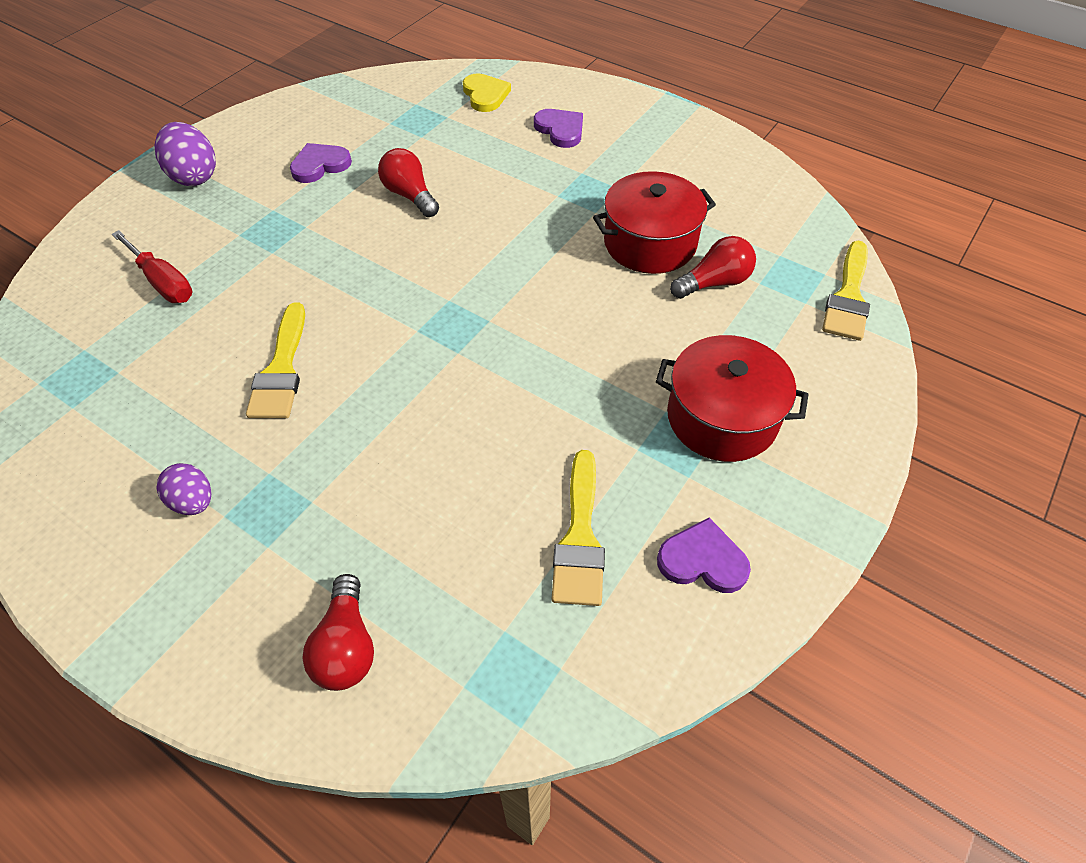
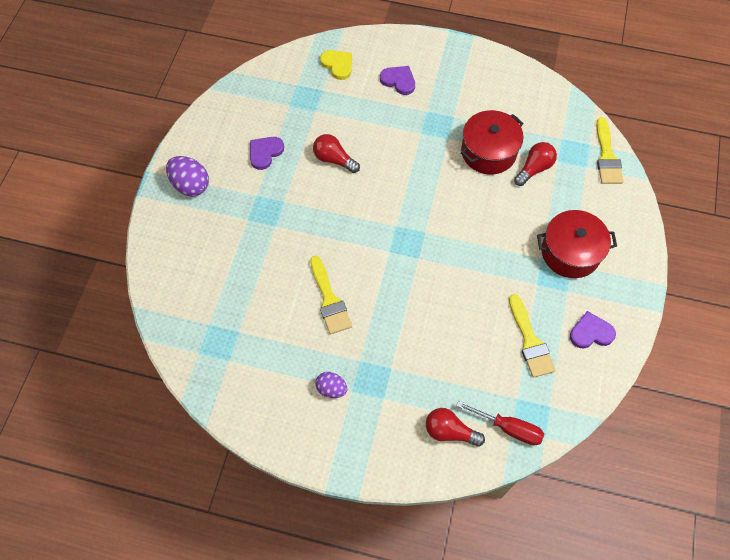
camera: 20 degrees left, 10 degrees up
red screwdriver [111,230,192,303] -> red screwdriver moved to [456,401,544,445]
red light bulb [302,574,374,691] -> red light bulb turned 135 degrees clockwise [426,408,485,447]

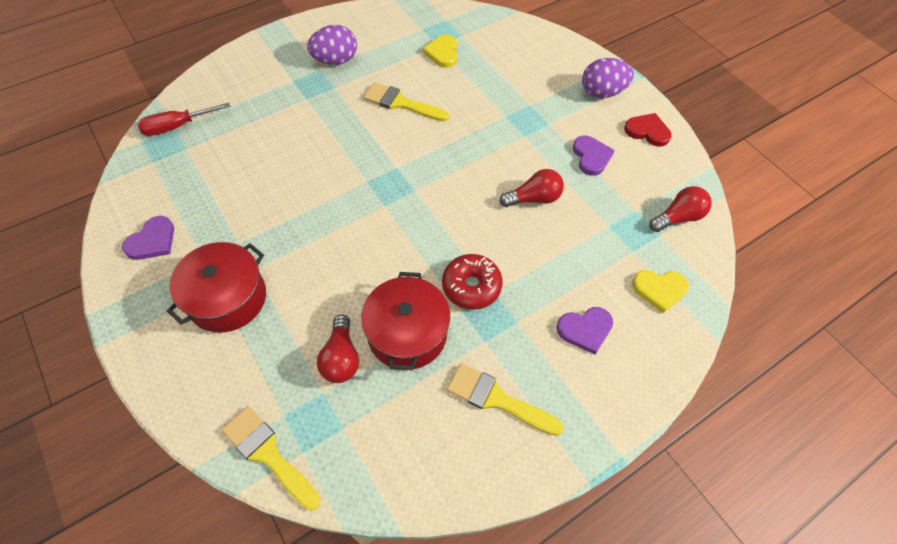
camera: 130 degrees right, 5 degrees down
purple egg [315,372,347,398] -> purple egg [307,25,357,65], size x1.60
red light bulb [426,408,485,447] -> red light bulb moved to [650,186,712,232]
yellow brush [509,294,556,378] -> yellow brush moved to [447,363,564,436]
none -> yellow heart [423,35,458,68]
none -> red donut [442,254,503,310]
none -> red heart [624,113,672,147]

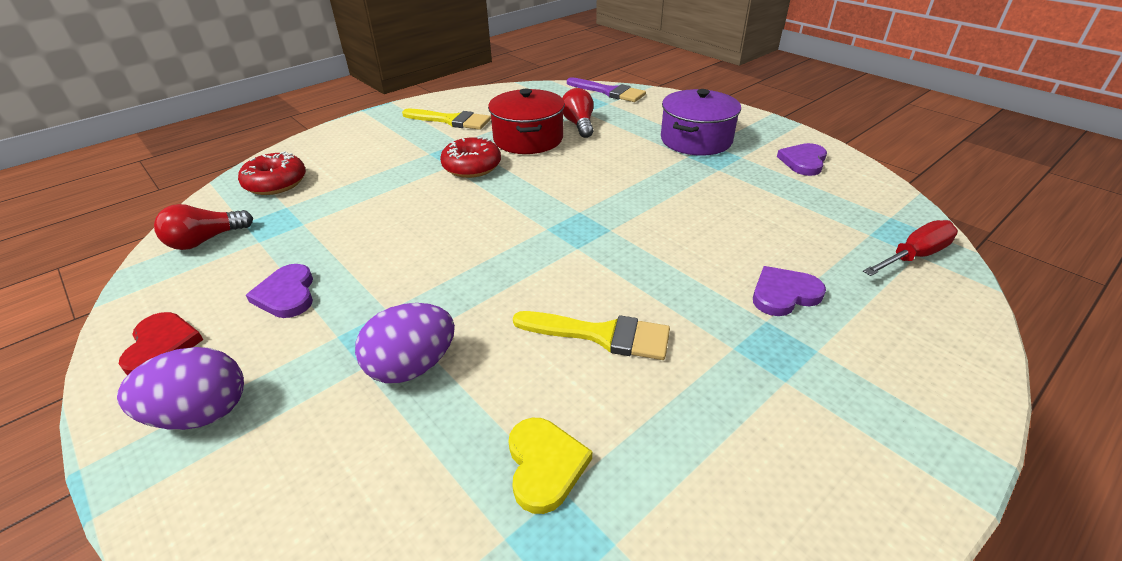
camera: 175 degrees right, 20 degrees down
red pot [167,242,266,332] -> purple pot [661,89,741,156]
yellow brush [222,406,321,511] -> purple brush [567,77,646,102]
purple egg [307,25,357,65] -> purple egg moved to [355,303,455,383]
red light bulb [500,169,564,207] -> none
purple heart [556,307,613,354] -> purple heart moved to [753,266,826,316]
red heart [624,113,672,147] -> red heart turned 120 degrees counterclockwise [119,312,203,376]
yellow heart [632,270,689,313] -> red donut [238,151,306,195]

